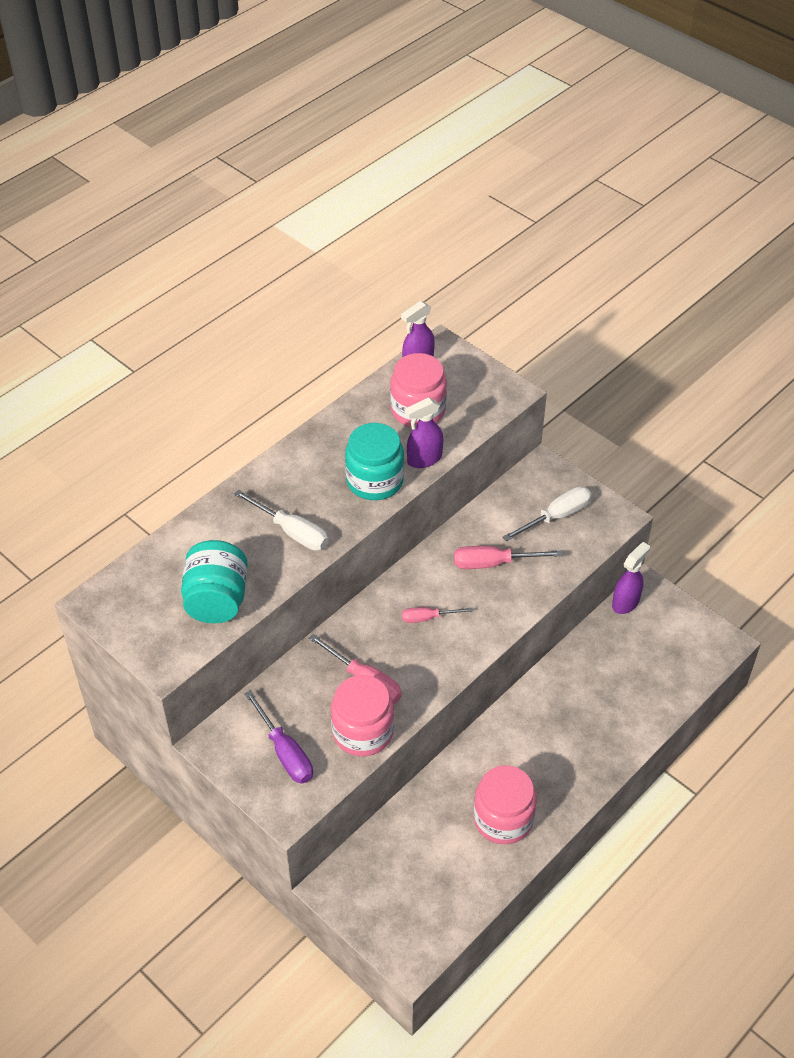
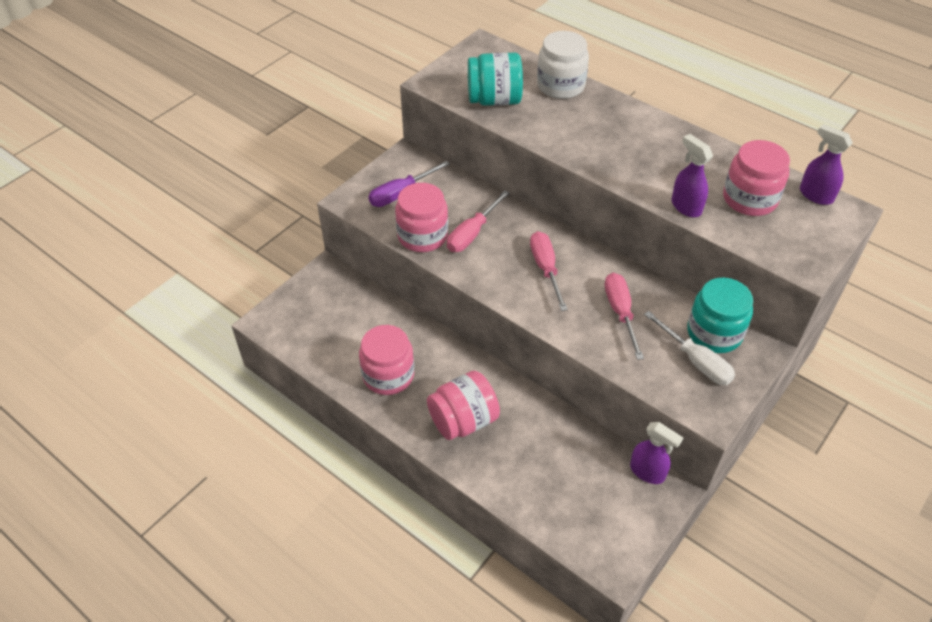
camera: 85 degrees right, 0 degrees up
white screwdriver [234,490,329,551] -> none
turquoise jar [345,423,404,500] -> turquoise jar moved to [687,277,753,353]
pink screwdriver [402,607,472,623] -> pink screwdriver [530,231,568,311], size x1.58
none -> pink jar [427,371,500,440]
none -> white jar [537,31,589,99]

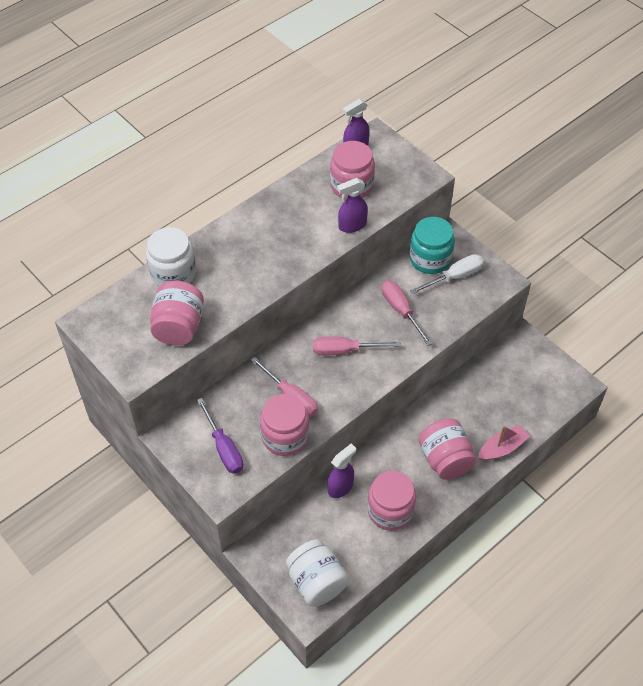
camera: 80 degrees left, 5 degrees up
turquoise jar [468,52,523,106] -> pink jar [150,281,204,346]
pink screwdriver [605,273,644,360] -> pink screwdriver turned 60 degrees clockwise [382,281,433,346]
purple spray bottle [630,422,684,484] -> purple spray bottle moved to [327,444,356,498]
none -> white jar [286,539,349,607]
none -> pink boat [478,425,530,461]

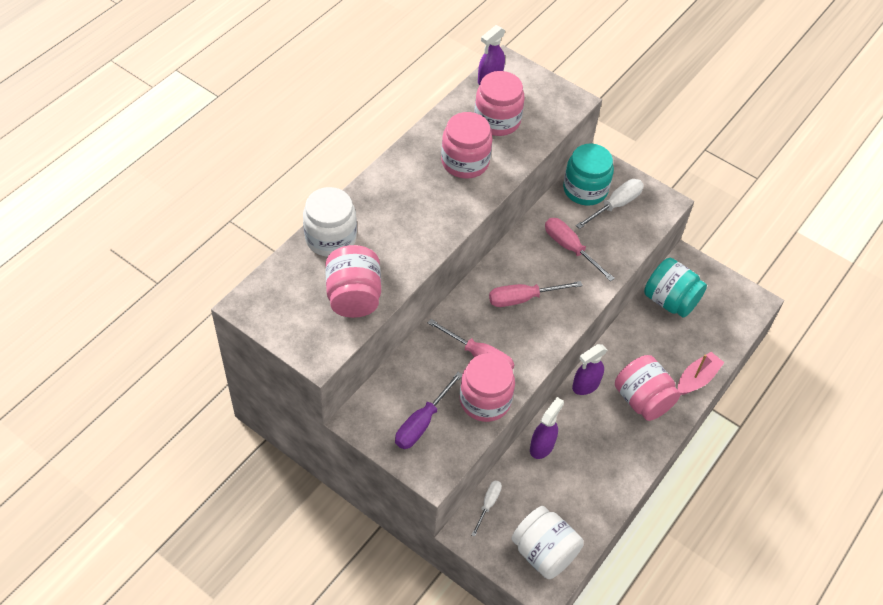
camera: 15 degrees left, 0 degrees up
purple screwdriver [197,398,243,474] -> purple screwdriver turned 75 degrees clockwise [395,372,462,449]
purple spray bottle [337,178,368,233] -> purple spray bottle moved to [572,344,607,395]
pink jar [367,471,416,531] -> pink jar moved to [441,112,492,179]
none -> white screwdriver [472,481,502,537]
none -> turquoise jar [644,258,707,318]

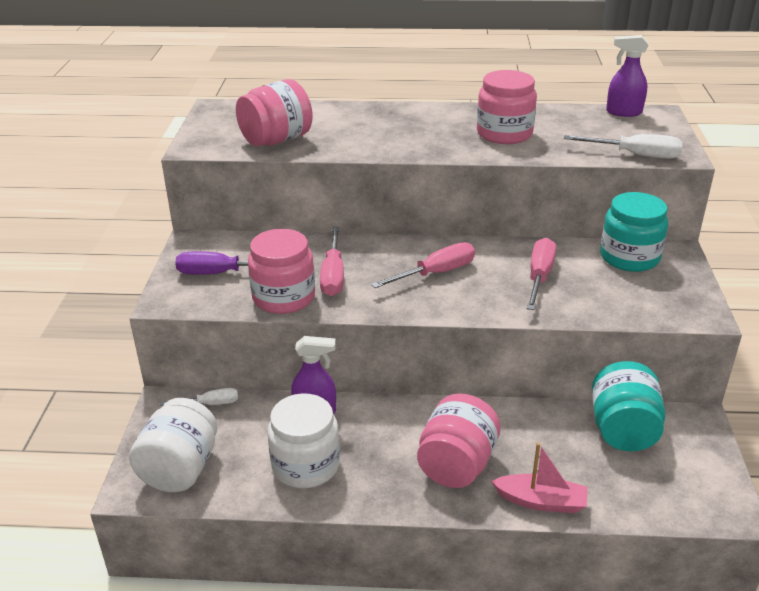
camera: 60 degrees right, 20 degrees down
white jar [303,187,357,257] -> white jar moved to [267,393,340,488]
pink jar [474,71,525,136] -> none
pink screwdriver [489,281,583,307] -> pink screwdriver turned 105 degrees clockwise [371,242,475,288]
purple spray bottle [572,344,607,395] -> none
white screwdriver [576,179,644,229] -> white screwdriver moved to [564,134,683,159]

